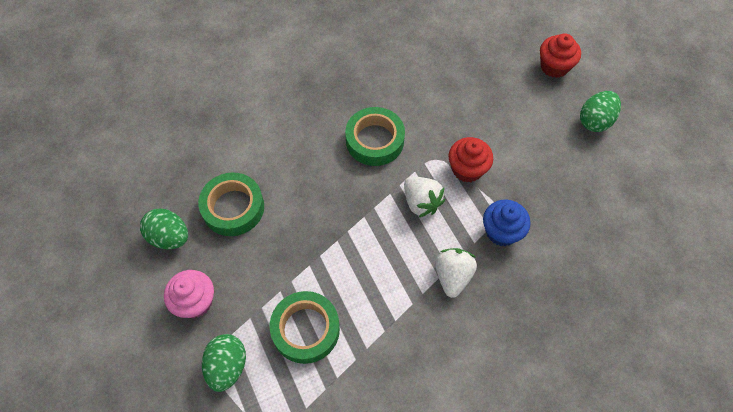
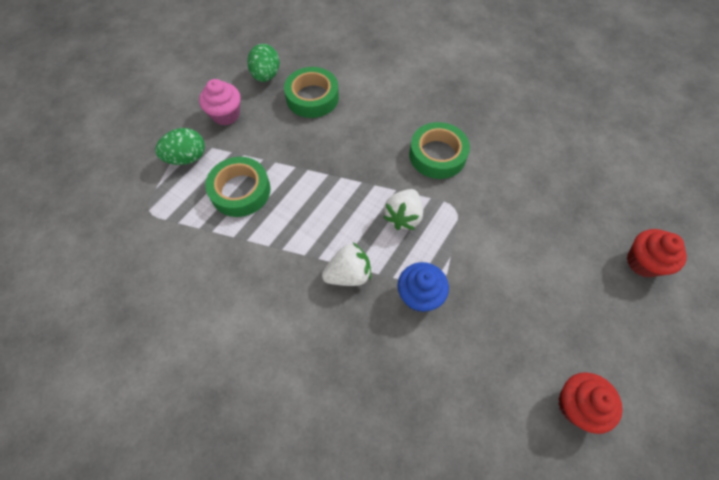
camera: 60 degrees right, 0 degrees up
red cupcake [449,137,493,182] -> red cupcake moved to [558,372,623,434]
green egg [580,91,621,132] -> none

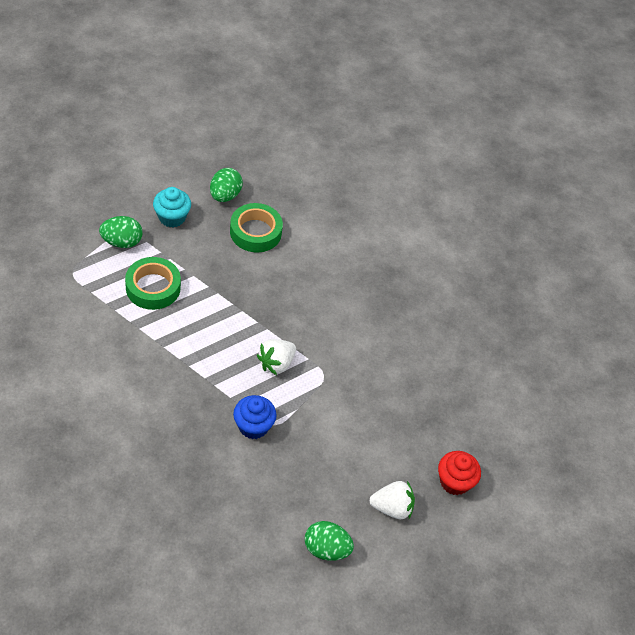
camera: 15 degrees right, 10 degrees down
pink cupcake [199,79,241,125] -> turquoise cupcake [153,187,191,228]
white strawberry [322,243,371,286] -> white strawberry moved to [369,481,415,519]
green tape [409,122,470,179] -> none
red cupcake [558,372,623,434] -> green egg [304,521,354,561]

